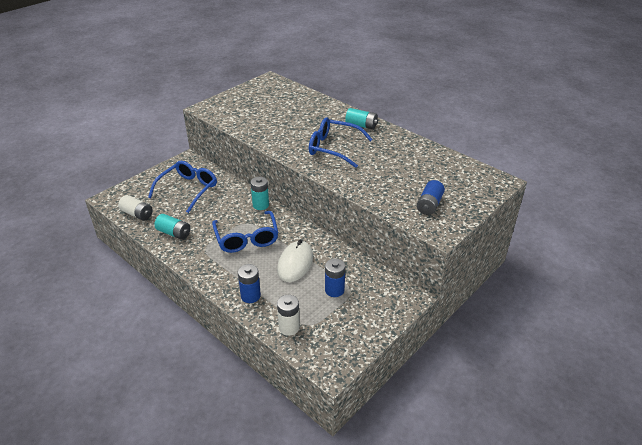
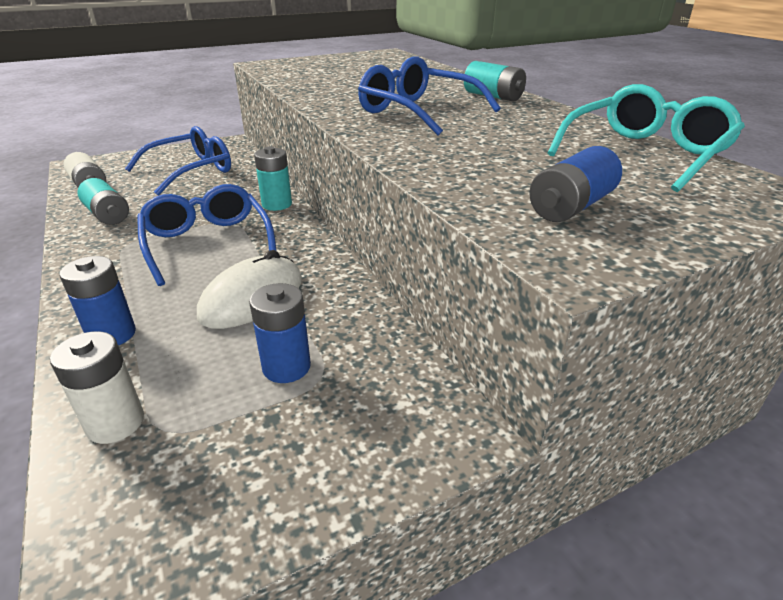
camera: 20 degrees right, 5 degrees down
blue glasses [212,211,278,253] -> blue glasses turned 150 degrees clockwise [137,184,277,286]
none -> turquoise glasses [547,84,745,192]

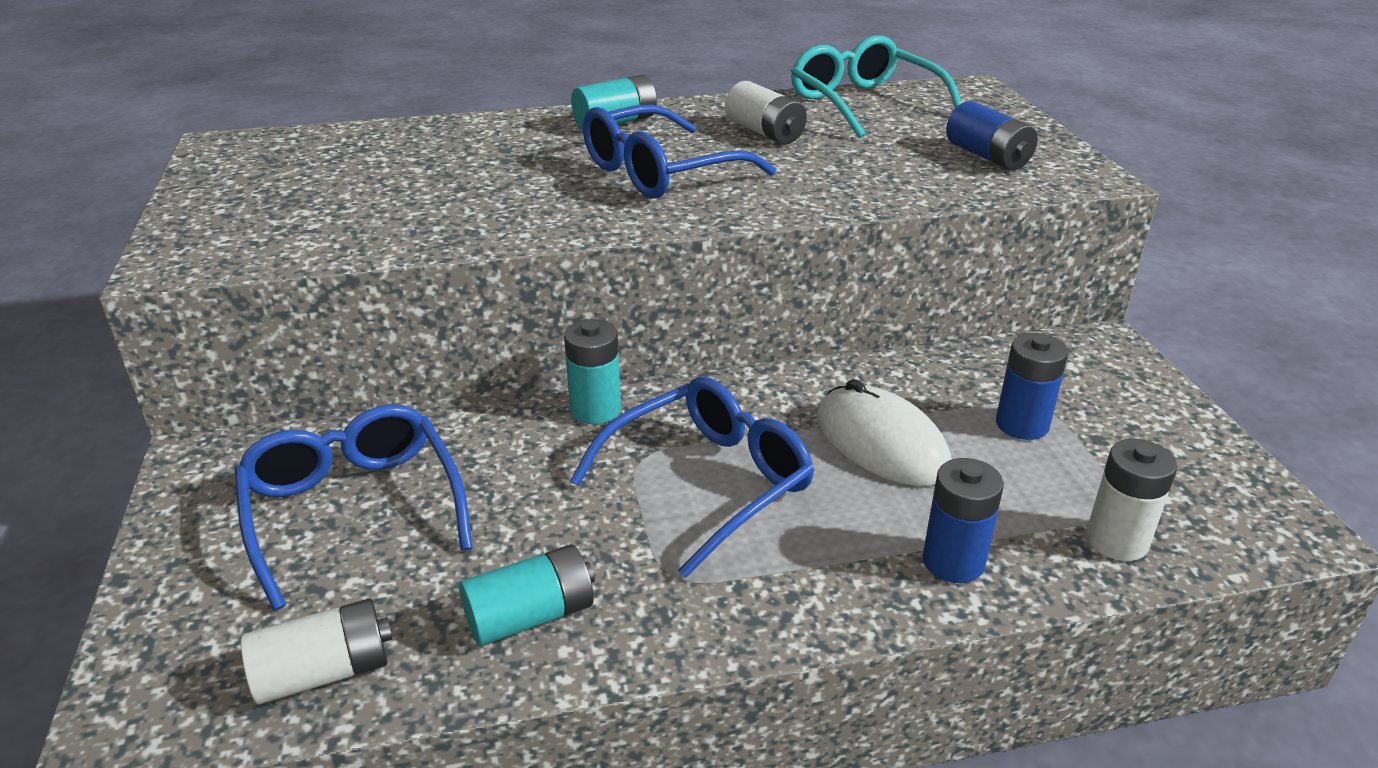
camera: 75 degrees left, 0 degrees up
blue glasses [137,184,277,286] -> blue glasses turned 150 degrees clockwise [570,377,815,578]
none -> white battery [725,81,807,144]

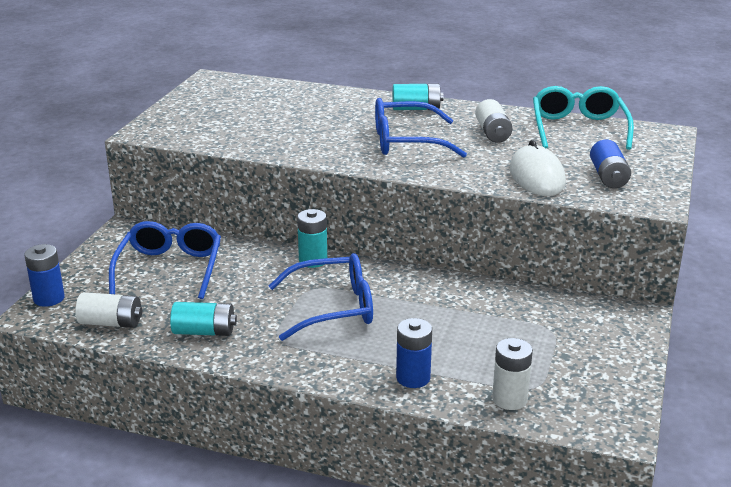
camera: 30 degrees right, 5 degrees down
white mouse [817,379,951,486] -> white mouse moved to [510,140,566,196]
blue battery [996,333,1068,440] -> blue battery moved to [25,244,65,307]

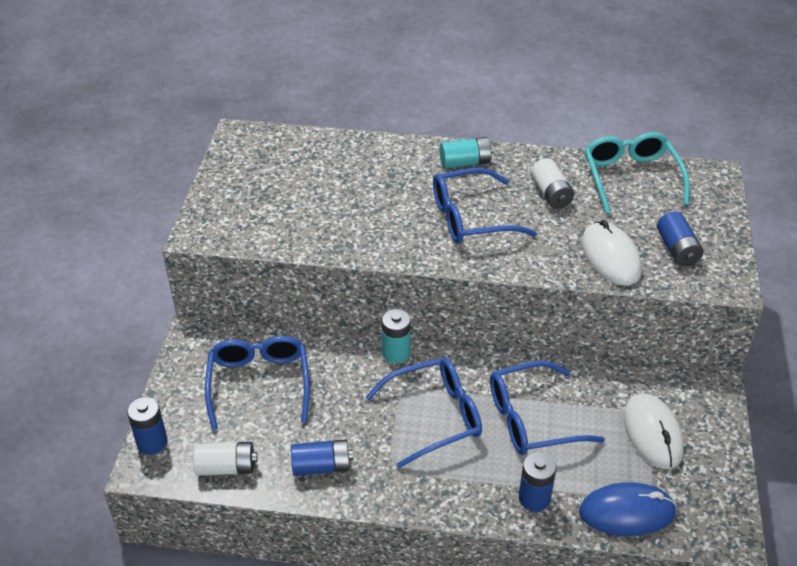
camera: 10 degrees left, 15 degrees up
turquoise battery [170,302,237,336] -> blue battery [291,439,353,476]
white battery [492,338,533,410] -> blue mouse [579,482,677,536]
none -> blue glasses [490,361,605,455]
none -> white mouse [623,393,684,469]

